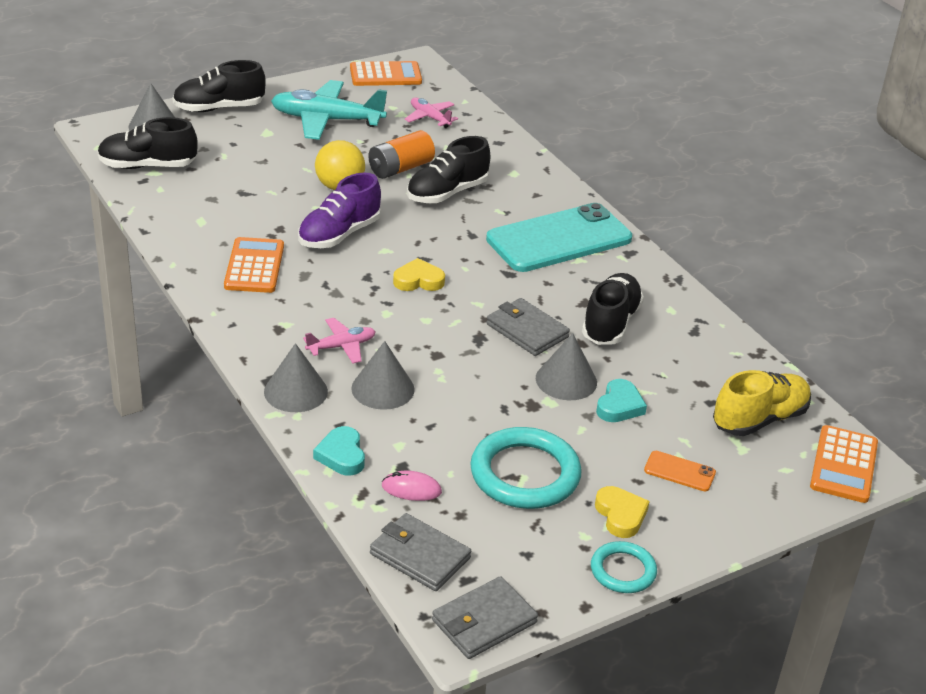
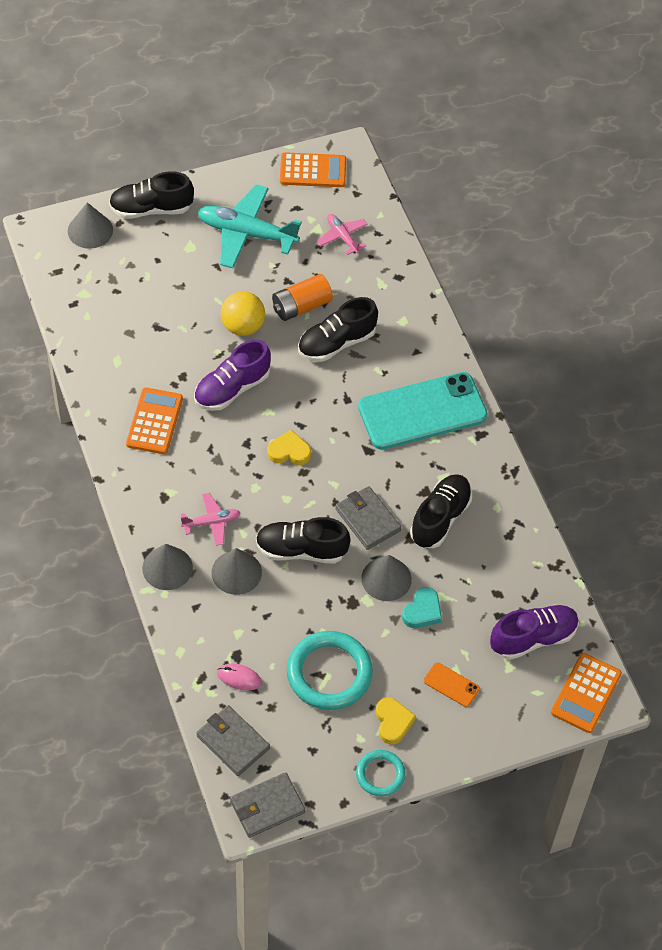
camera: 10 degrees right, 20 degrees up
black shoe [97,117,198,169] -> black shoe moved to [256,517,351,563]
turquoise heart [313,426,365,476] -> none
yellow shoe [713,370,811,436] -> purple shoe [490,605,579,660]

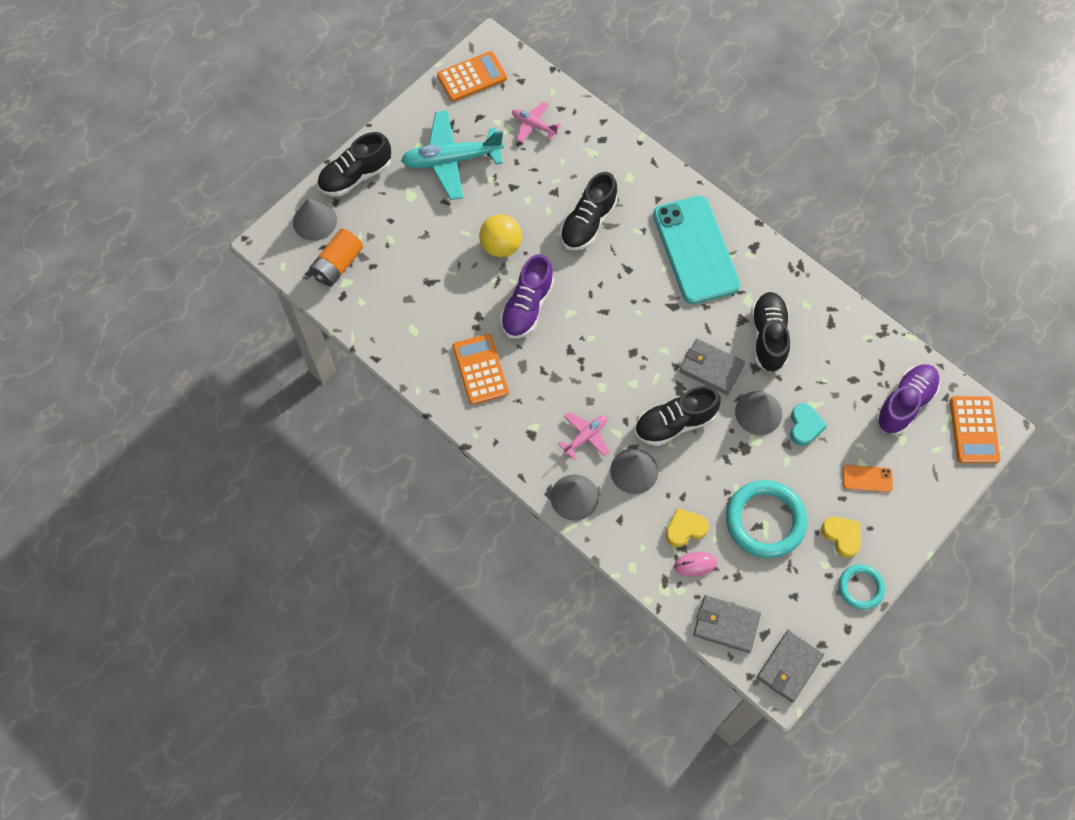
camera: 25 degrees left, 10 degrees up
yellow heart [267,430,311,465] -> yellow heart moved to [666,508,709,547]
orange battery [272,274,333,321] -> orange battery moved to [309,229,363,286]
turquoise phone [358,372,488,450] -> turquoise phone turned 60 degrees counterclockwise [653,196,740,304]

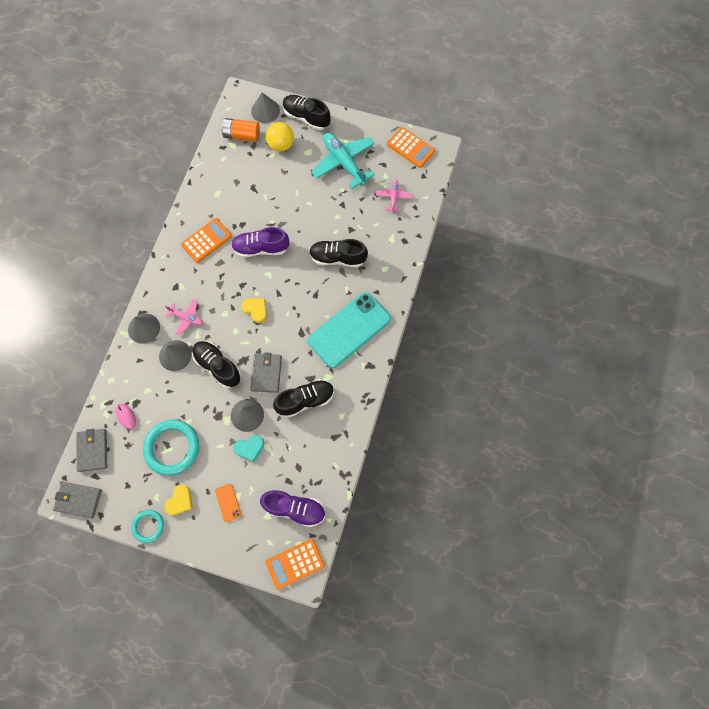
camera: 65 degrees right, 5 degrees up
yellow ball [479,214,522,257] -> yellow ball moved to [266,122,294,152]
yellow heart [666,508,709,547] -> yellow heart moved to [241,299,267,323]

